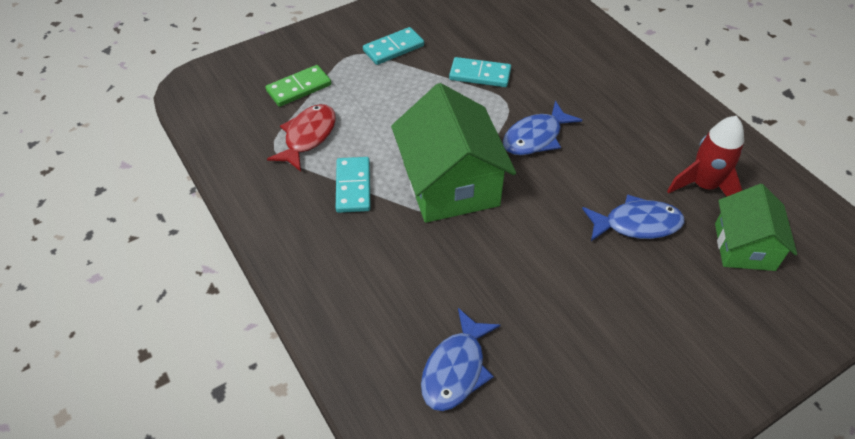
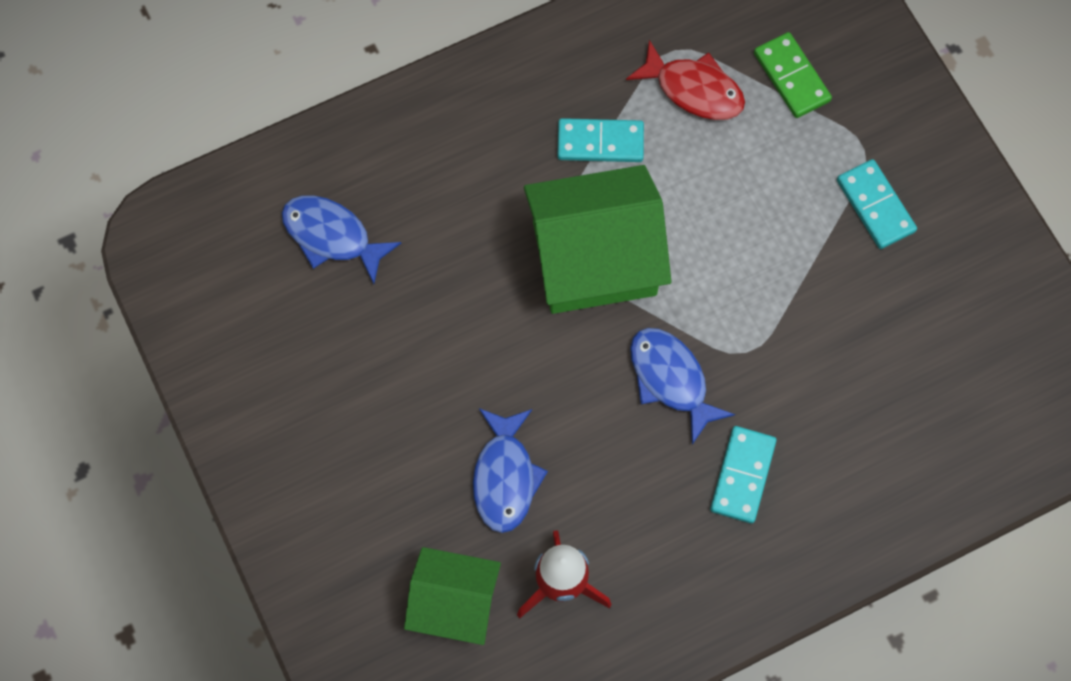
camera: 95 degrees right, 20 degrees up
turquoise domino [449,57,511,87] -> turquoise domino moved to [710,426,777,524]

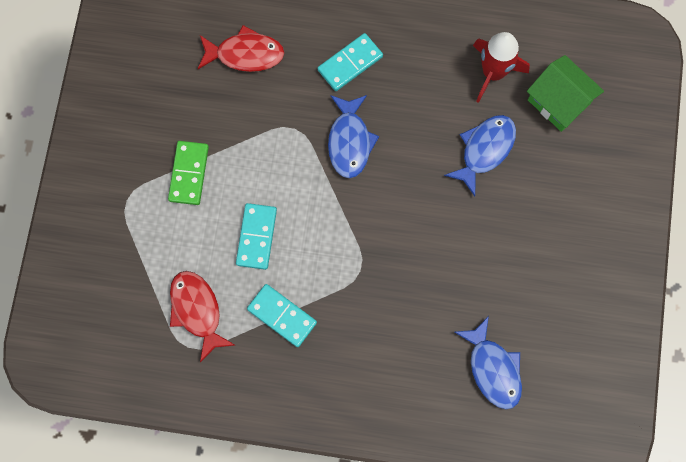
camera: 145 degrees left, 5 degrees up
green house [524,165,672,314] -> none
green domino [754,32,832,118] -> green domino moved to [168,141,209,205]
turquoise domino [837,159,917,249] -> turquoise domino moved to [236,203,277,270]
none -> red fish [198,25,284,72]

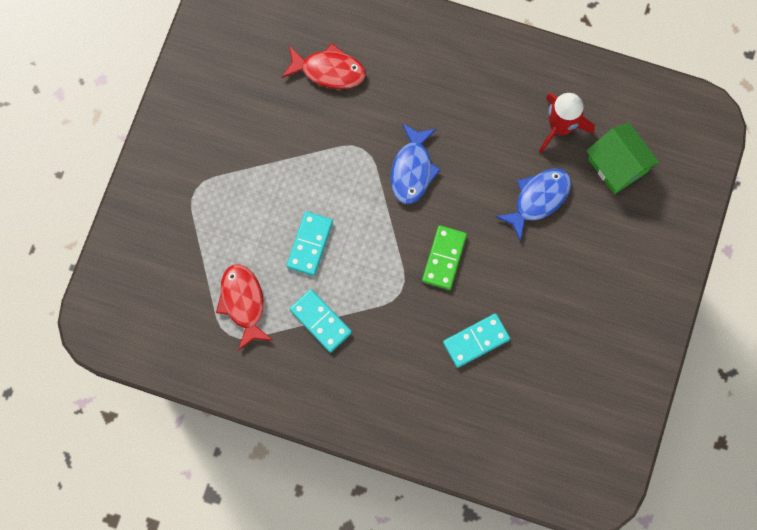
camera: 10 degrees right, 0 degrees up
green domino [168,141,209,205] -> green domino moved to [422,225,467,290]
turquoise domino [318,33,383,91] -> turquoise domino moved to [443,313,510,368]
blue fish [454,316,522,409] -> none

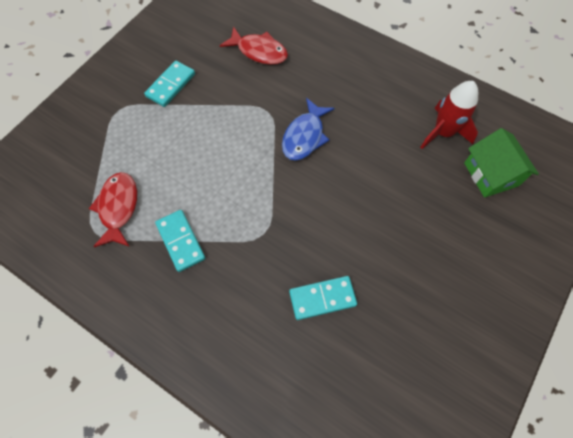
camera: 15 degrees right, 10 degrees down
turquoise domino [286,211,333,276] -> turquoise domino moved to [144,61,195,107]
green domino [422,225,467,290] -> none
blue fish [495,169,571,242] -> none

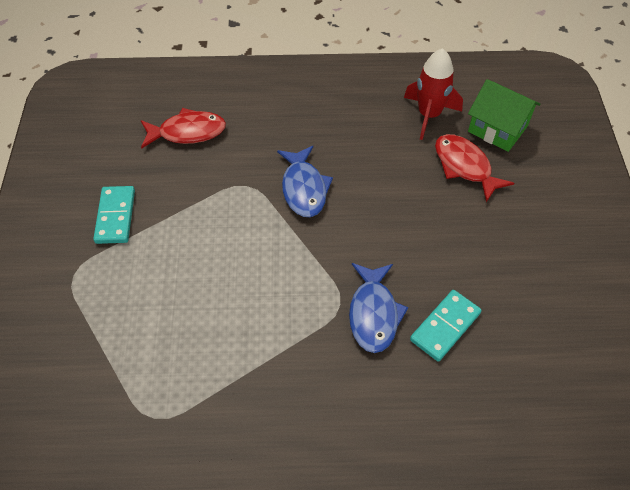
camera: 35 degrees left, 10 degrees down
red fish [89,172,137,247] -> red fish moved to [435,134,514,202]
turquoise domino [155,210,205,272] -> none
none -> blue fish [349,263,408,353]

